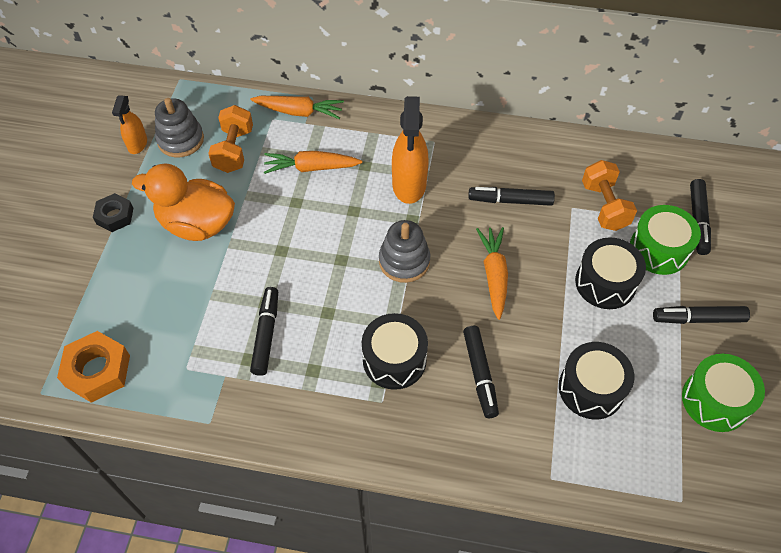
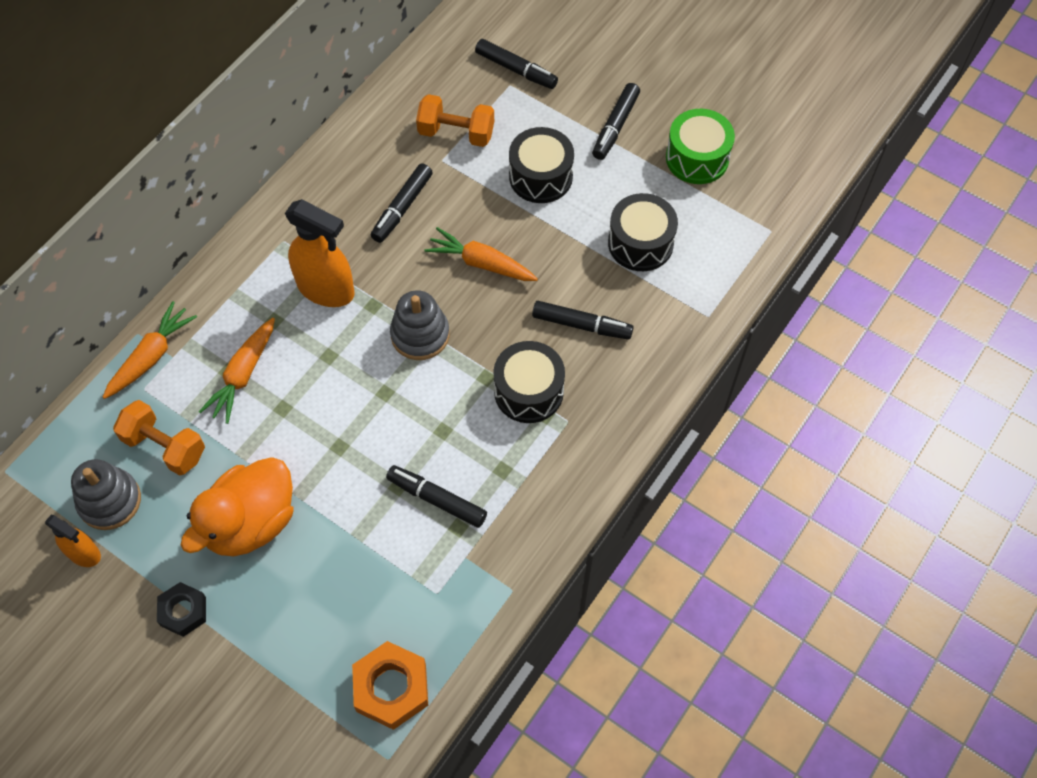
camera: 65 degrees left, 5 degrees up
green drum [630,205,701,275] -> none

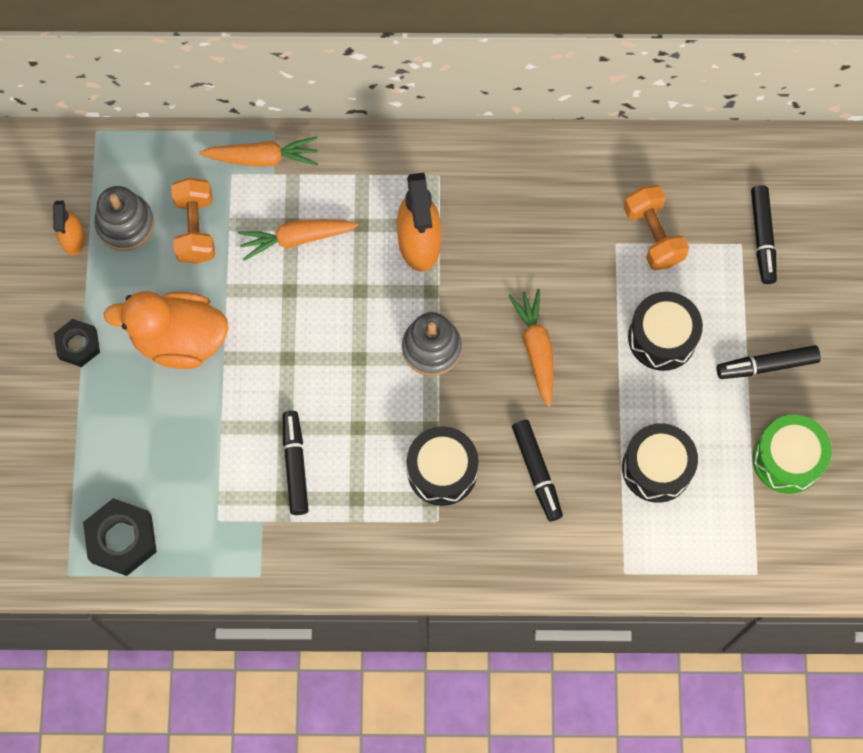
camera: 55 degrees right, 10 degrees up
orange nut [352,641,428,730] -> black nut [83,498,157,576]
black marker [371,164,433,243] -> none

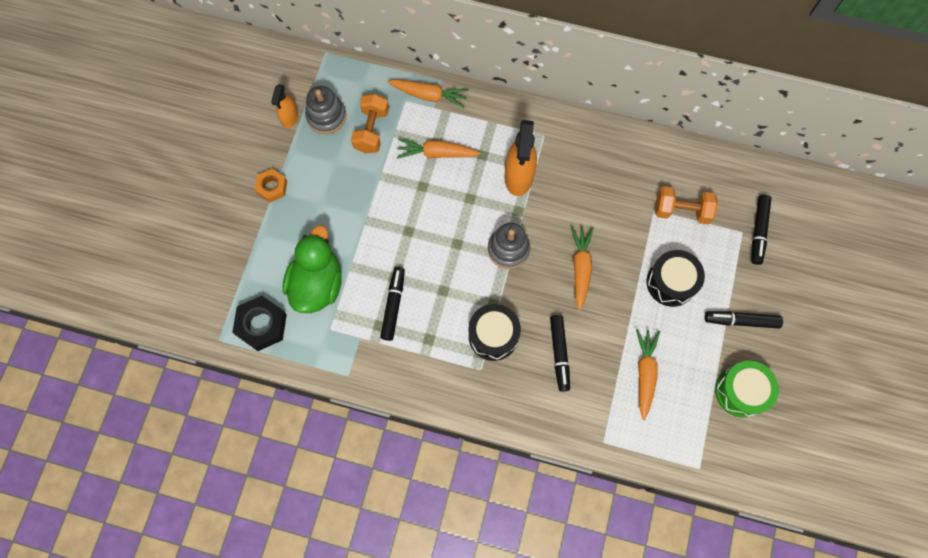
camera: 15 degrees right, 0 degrees up
black nut [54,319,100,367] -> orange nut [255,169,287,202]
orange duck [104,291,229,369] -> none
black drum [622,423,698,503] -> orange carrot [636,329,660,420]
orange dumbbell [624,185,689,271] -> orange dumbbell turned 75 degrees counterclockwise [655,186,718,224]
none -> green duck [283,225,342,313]

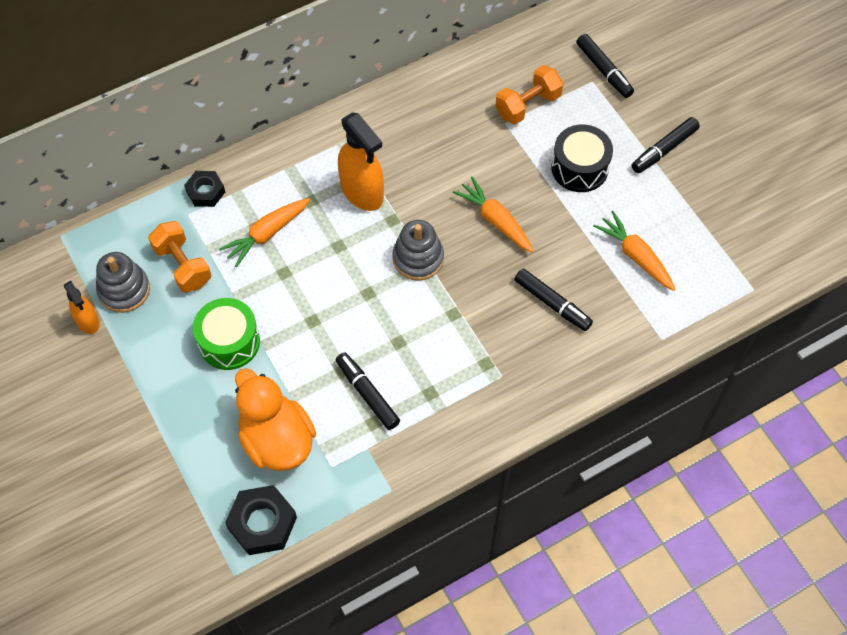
camera: 45 degrees left, 10 degrees down
orange nut [255,169,287,202] -> none
green duck [283,225,342,313] -> orange duck [235,368,316,471]
orange carrot [388,79,469,108] -> black nut [184,171,225,207]
black drum [468,304,521,361] -> none
green drum [715,361,779,418] -> green drum moved to [193,298,260,370]

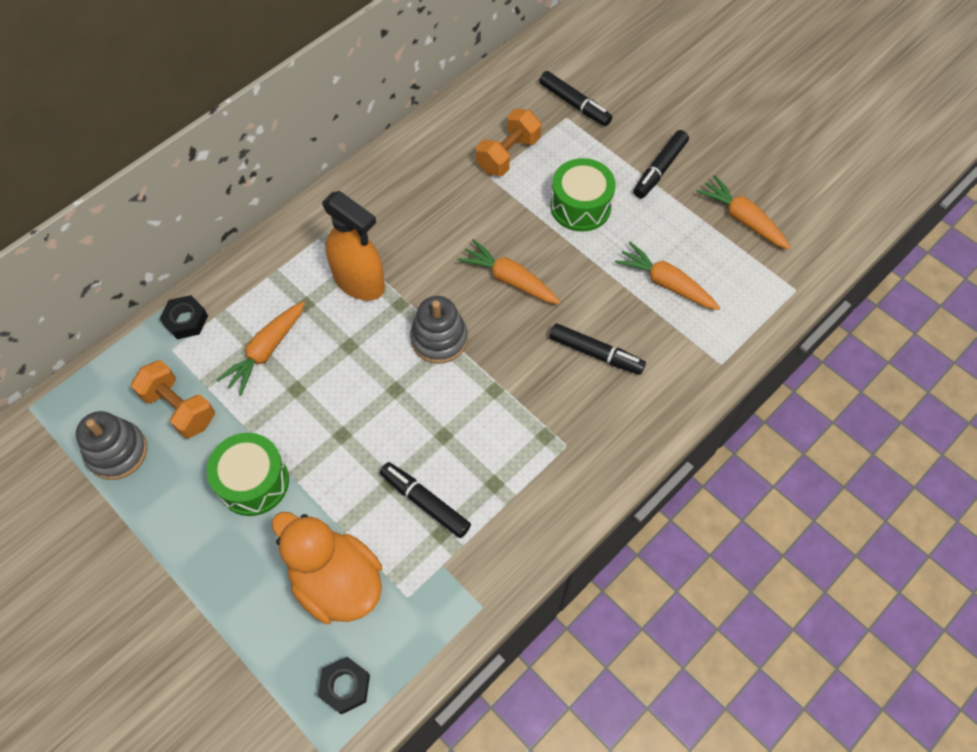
camera: 15 degrees left, 0 degrees up
orange spray bottle [64,281,100,334] -> none
black nut [225,485,297,555] -> black nut [318,657,370,715], size x0.64
black drum [551,124,613,192] -> green drum [550,158,616,232]
none -> orange carrot [696,175,791,250]

